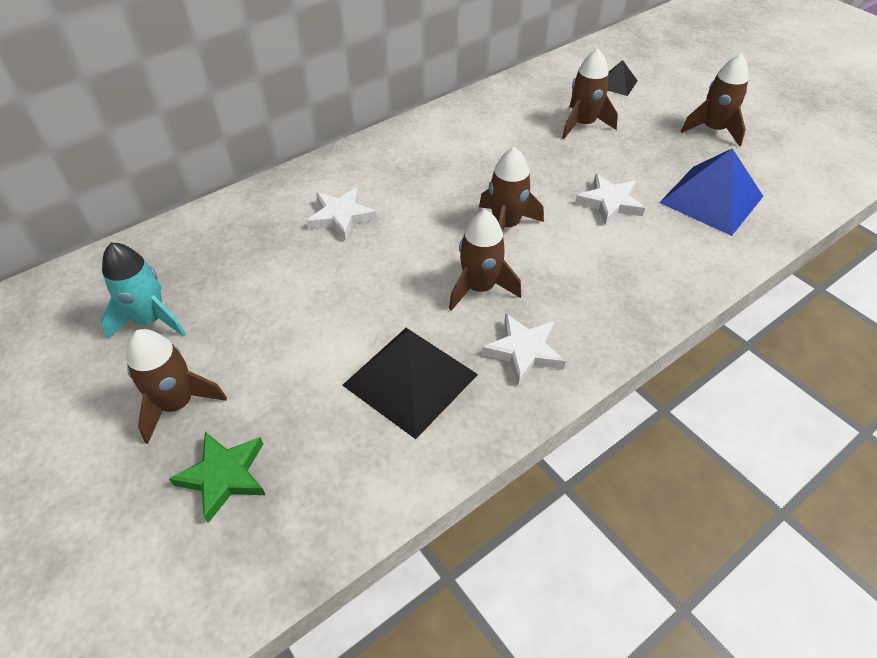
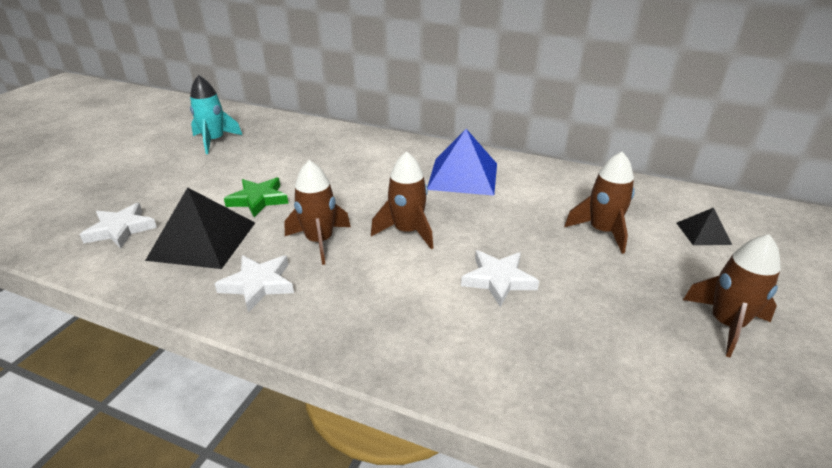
camera: 60 degrees right, 15 degrees down
brown rocket [126,329,227,444] -> none
green star [169,432,265,523] -> green star moved to [224,177,288,217]
white star [307,188,377,241] -> white star moved to [80,203,157,248]
blue pyramid [659,148,763,236] -> blue pyramid moved to [427,129,497,196]

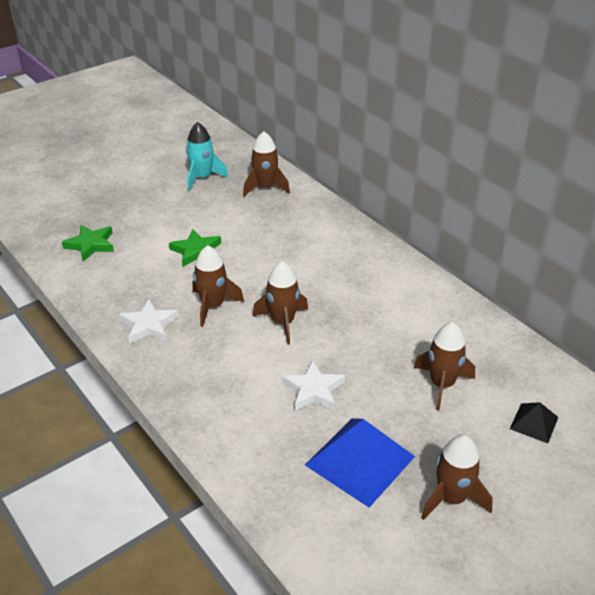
camera: 30 degrees right, 5 degrees up
white star [80,203,157,248] -> green star [62,225,114,261]
black pyramid [145,187,255,269] -> none
blue pyramid [427,129,497,196] -> blue pyramid moved to [305,418,415,508]
none -> brown rocket [243,131,290,197]

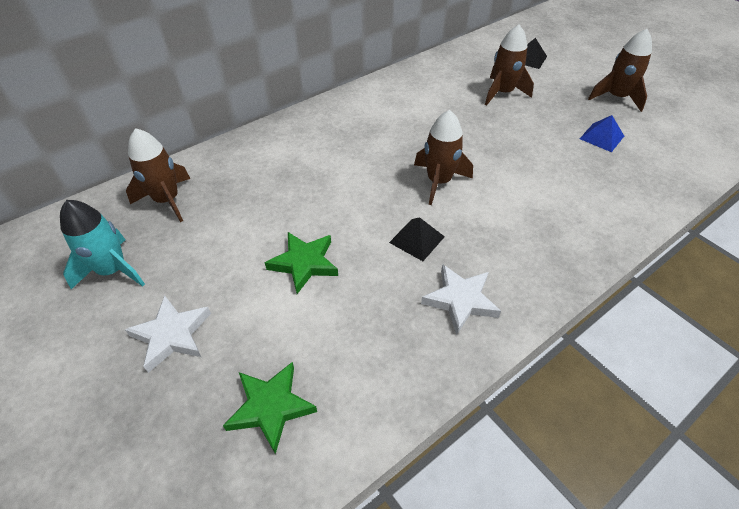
camera: 90 degrees left, 10 degrees up
brown rocket [192,245,244,327] -> black pyramid [389,217,445,261]
white star [282,360,345,411] -> white star moved to [125,296,211,373]
blue pyramid [305,418,415,508] -> blue pyramid [580,115,624,152], size x0.51

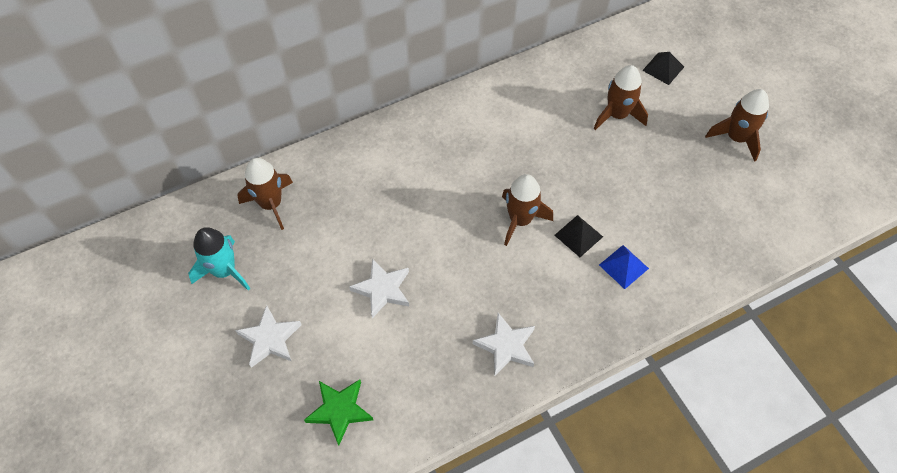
camera: 10 degrees right, 10 degrees up
green star [265,232,338,294] -> white star [349,258,409,318]
black pyramid [389,217,445,261] -> black pyramid moved to [554,215,603,257]
blue pyramid [580,115,624,152] -> blue pyramid moved to [599,245,649,289]

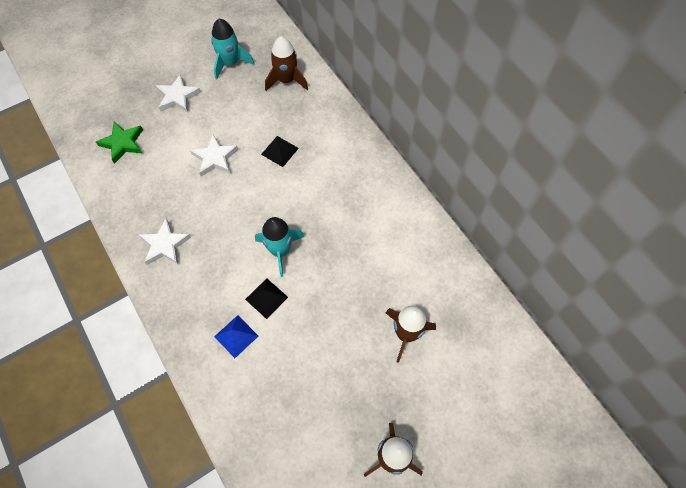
camera: 85 degrees right, 5 degrees up
brown rocket [502,174,553,246] -> turquoise rocket [255,217,304,277]
black pyramid [642,52,684,85] -> black pyramid moved to [261,136,299,167]

